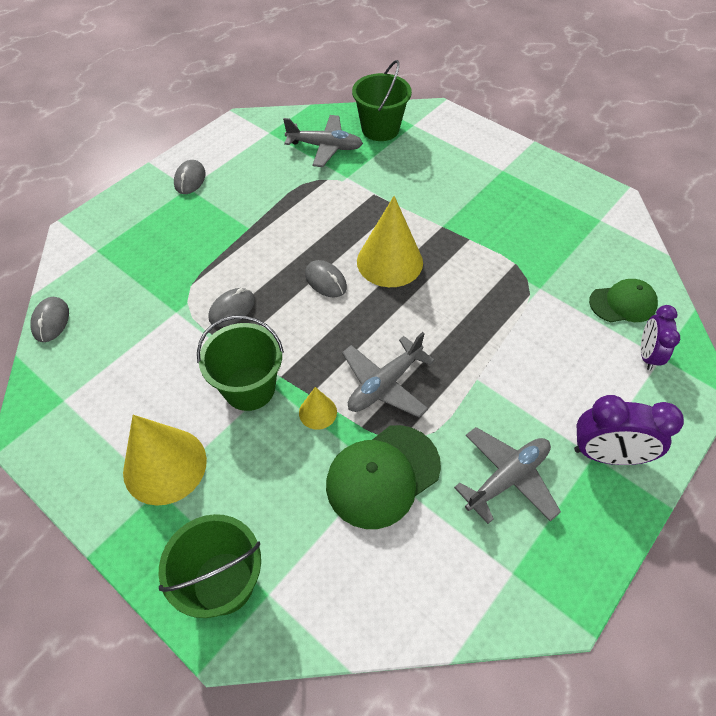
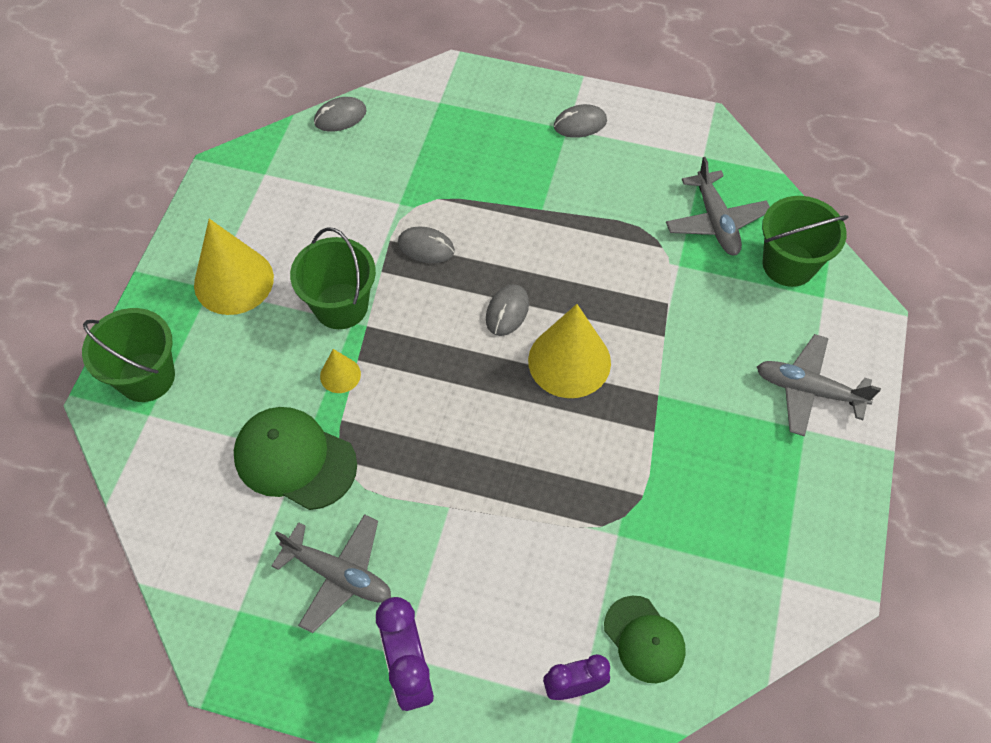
camera: 65 degrees right, 5 degrees up
grey plane [342,332,435,418] -> grey plane moved to [757,334,881,437]

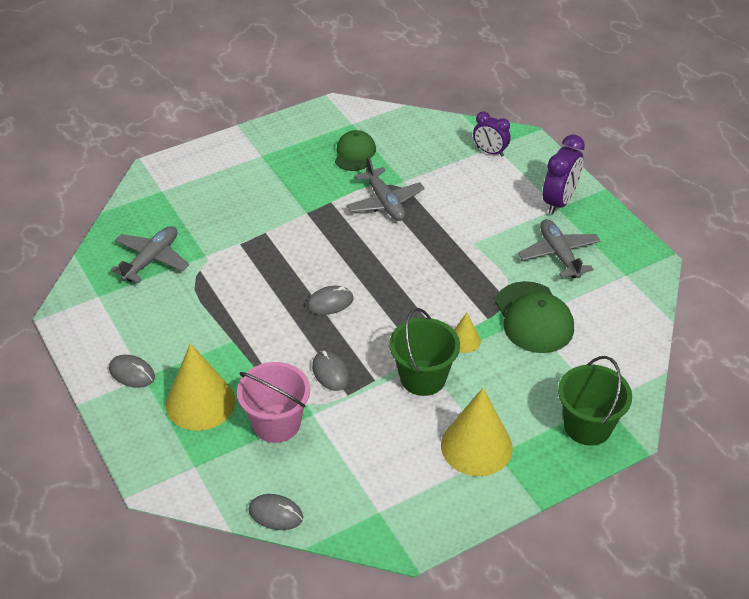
camera: 135 degrees left, 15 degrees down
yellow cone [528,304,611,398] -> yellow cone moved to [166,343,235,431]
green cap [604,596,686,683] -> green cap moved to [335,130,376,171]
grey plane [757,334,881,437] -> grey plane moved to [346,156,425,221]
green bucket [762,196,849,287] -> none
none -> pink bucket [237,362,310,443]

